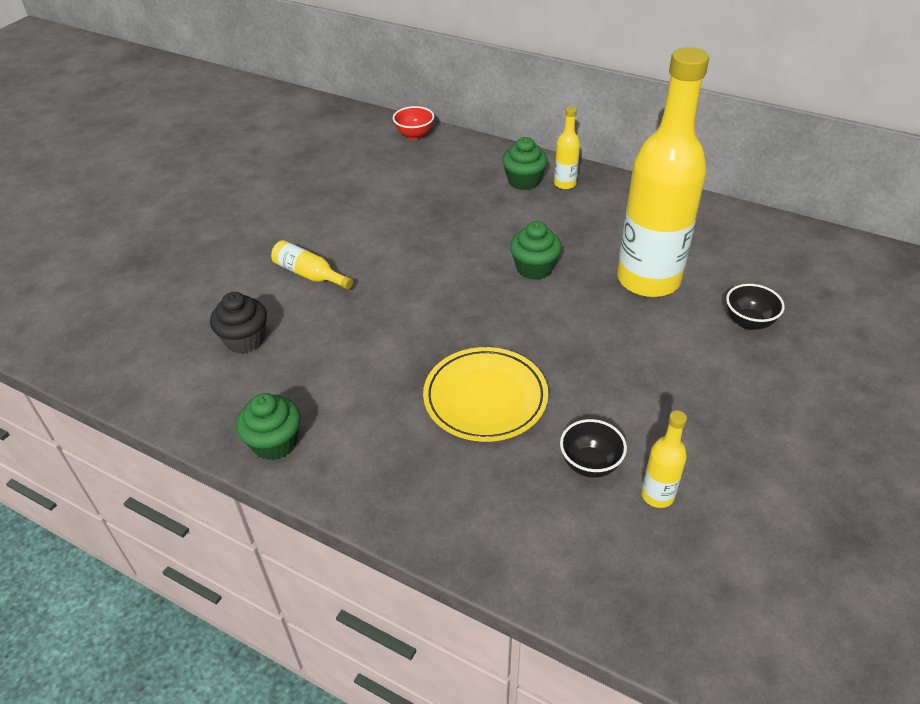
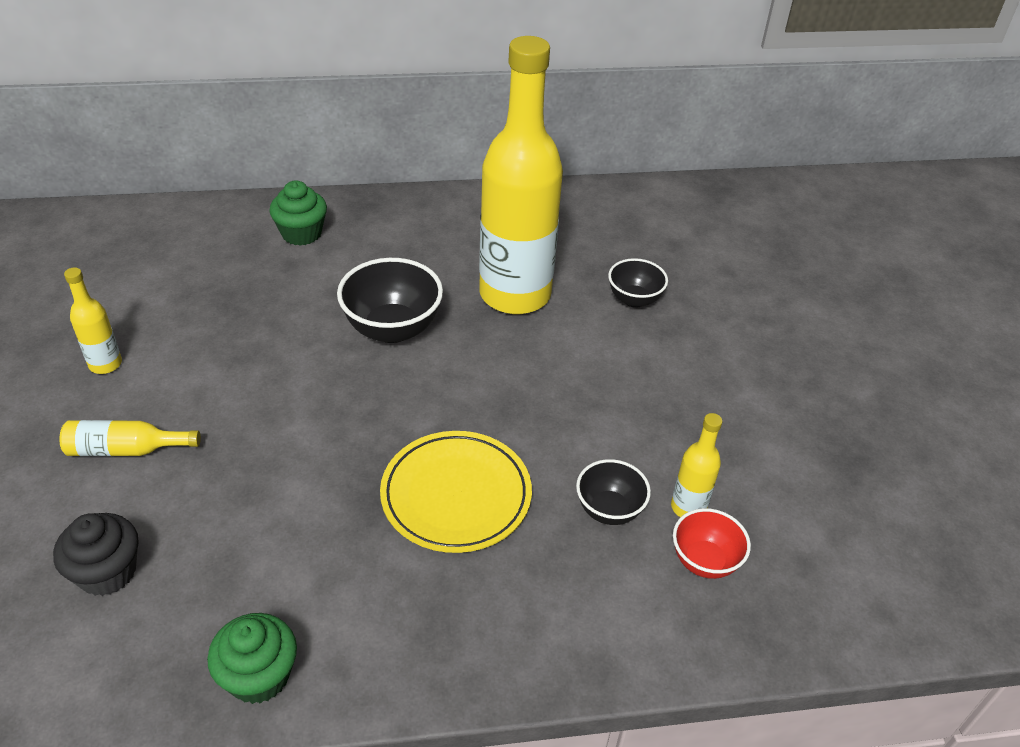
camera: 40 degrees left, 0 degrees up
red bowl [393,106,434,140] -> red bowl moved to [673,508,751,579]
green cupcake [510,221,562,280] -> black bowl [337,258,443,343]
yellow bottle [554,107,580,190] -> yellow bottle moved to [64,267,122,374]

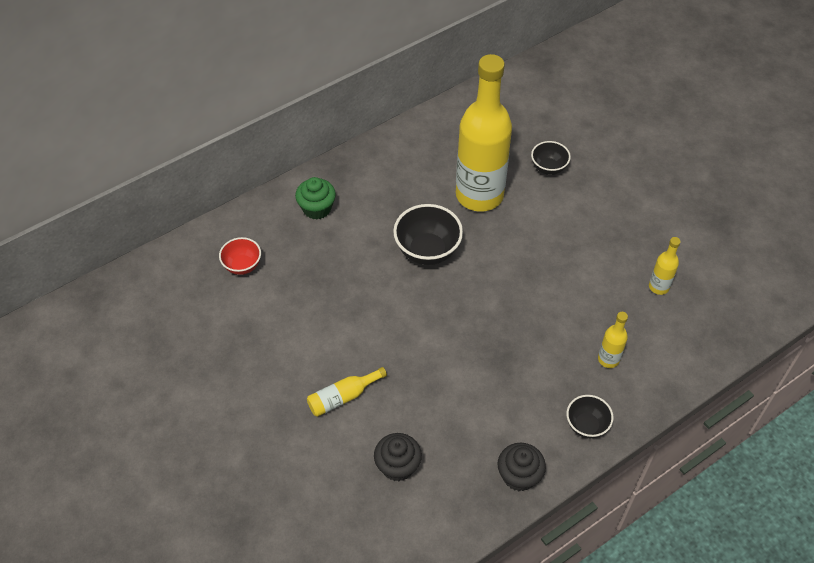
camera: 25 degrees left, 10 degrees up
yellow bottle [64,267,122,374] -> yellow bottle moved to [598,312,628,368]
green cupcake [207,613,297,704] -> black cupcake [497,443,546,491]
yellow plate [380,431,532,553] -> none
black bowl [576,459,651,525] -> black bowl moved to [566,395,614,438]
red bowl [673,508,751,579] -> red bowl moved to [219,237,261,275]

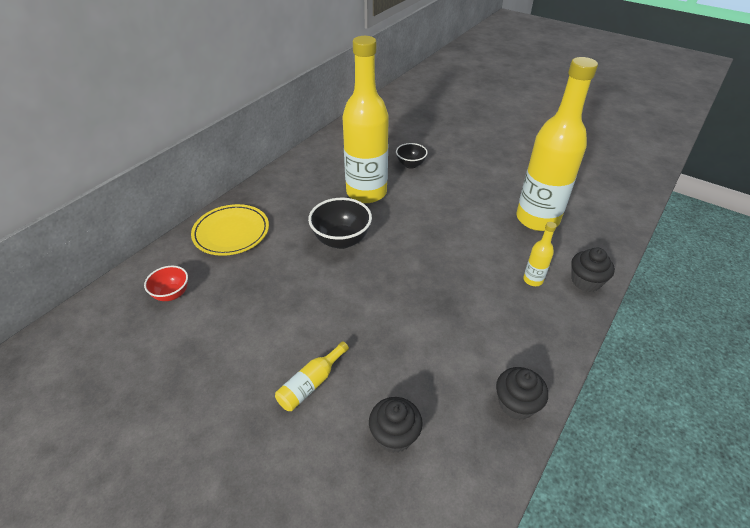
camera: 20 degrees left, 10 degrees down
green cupcake [295,177,336,220] -> yellow plate [191,204,269,256]
black bowl [566,395,614,438] -> none
yellow bottle [649,237,681,295] -> yellow bottle [516,57,598,231], size x2.46
none -> black cupcake [571,248,615,292]

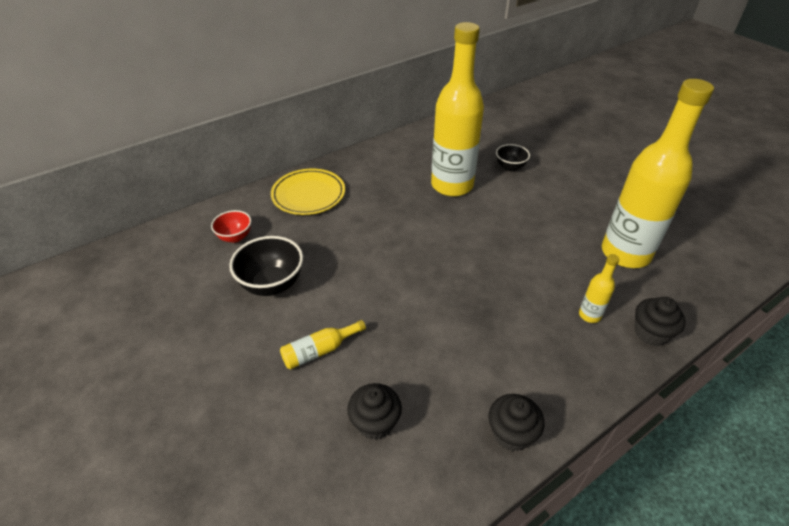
camera: 20 degrees right, 0 degrees up
black bowl [308,198,372,249] -> black bowl moved to [229,236,303,296]

